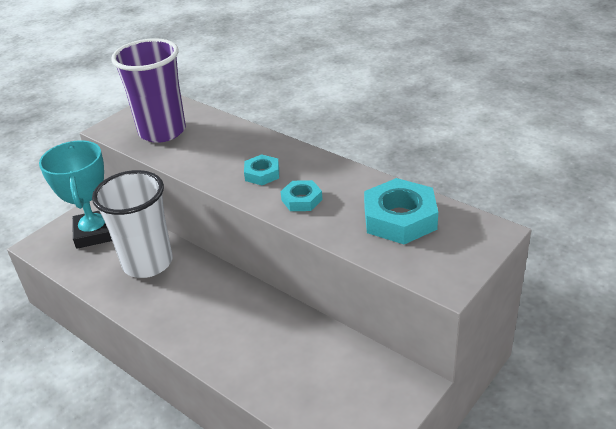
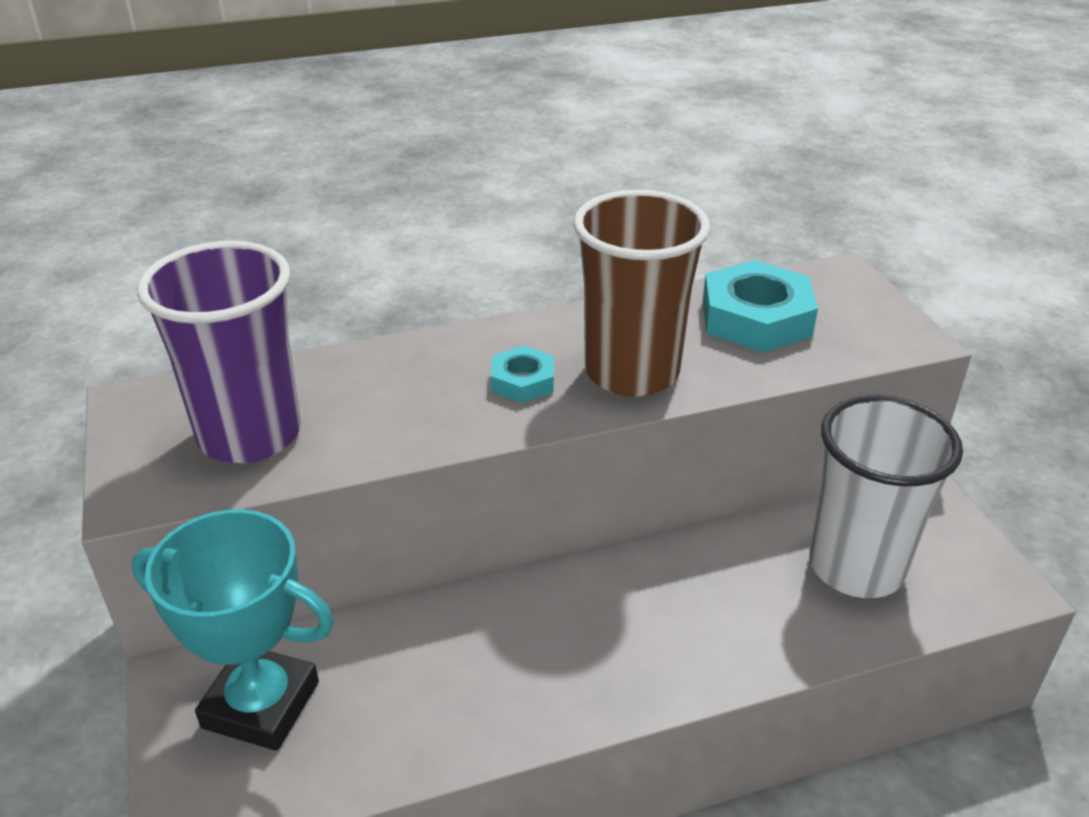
camera: 60 degrees left, 0 degrees up
white cup [92,170,173,278] -> white cup moved to [809,395,963,598]
turquoise nut [280,180,323,211] -> brown cup [573,190,710,397]

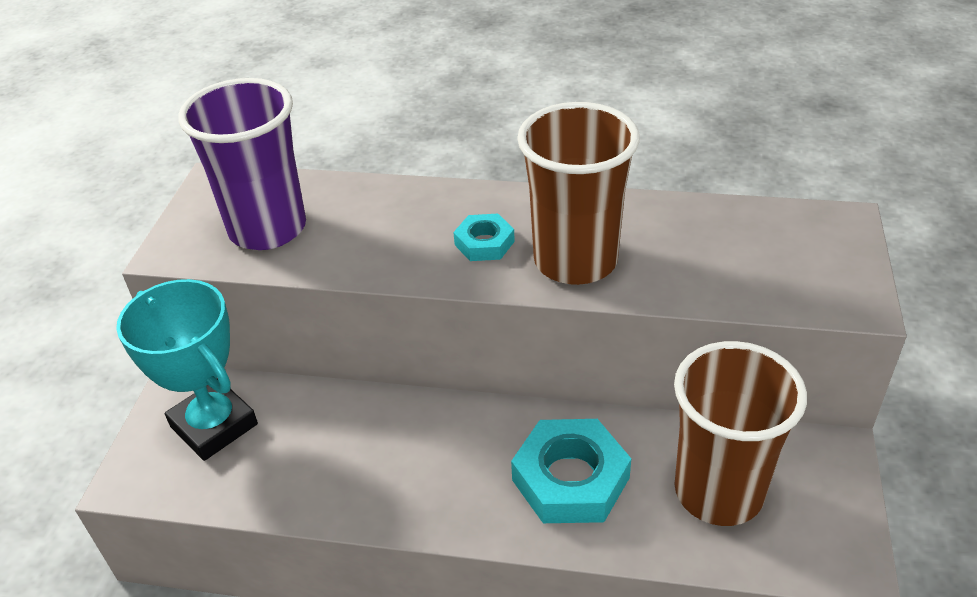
camera: 30 degrees right, 5 degrees up
turquoise nut [703,260,818,353] -> turquoise nut moved to [511,419,631,523]
white cup [809,395,963,598] -> brown cup [674,341,807,526]

